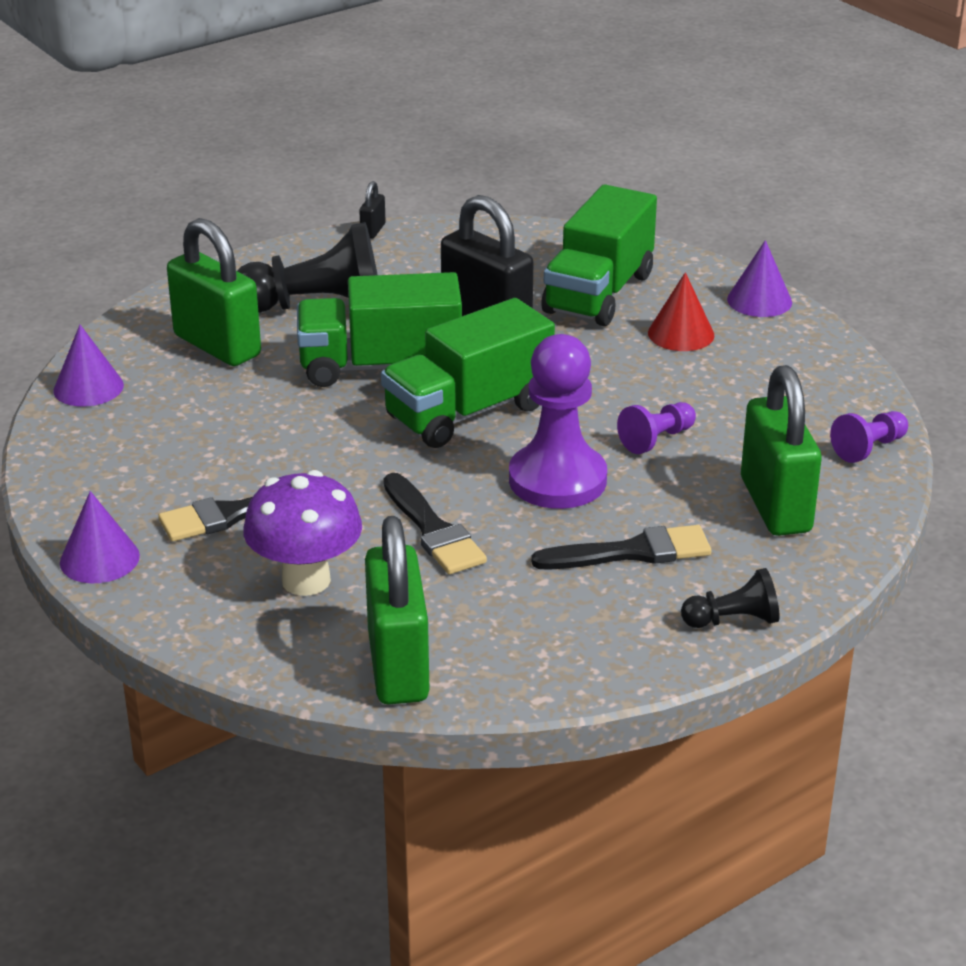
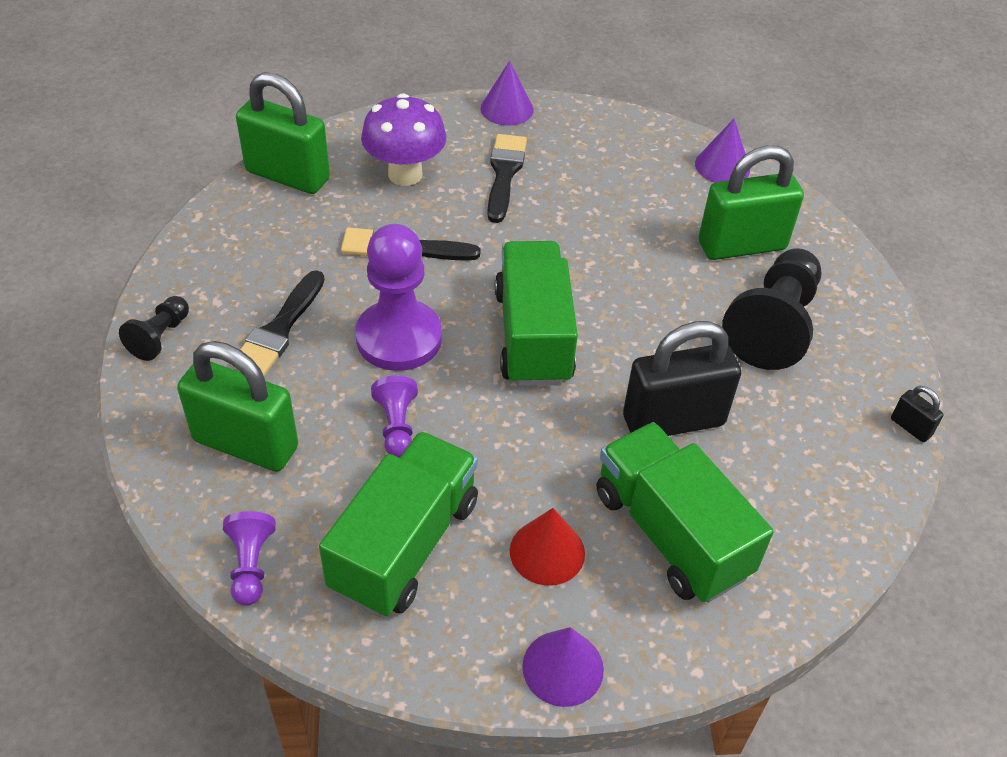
camera: 120 degrees right, 15 degrees up
green truck [297,272,462,387] -> green truck moved to [319,431,478,617]

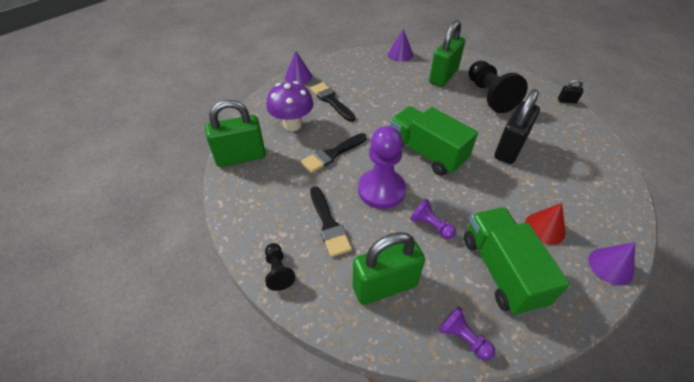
camera: 40 degrees left, 0 degrees up
green truck [596,422,774,603] -> none

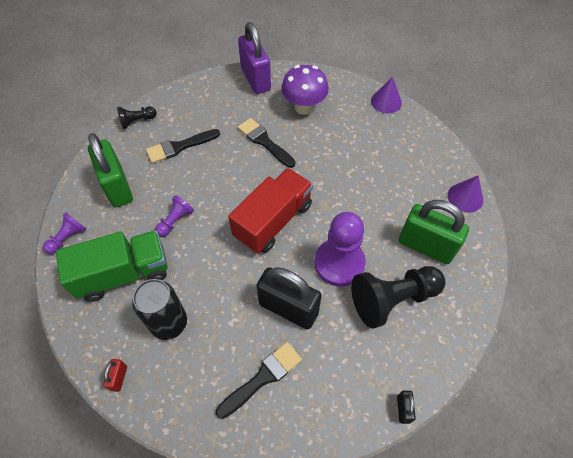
camera: 85 degrees right, 10 degrees up
green padlock [205,100,266,167] -> purple padlock [238,22,271,94]
black brush [310,82,356,122] -> black brush moved to [216,342,302,419]
purple pawn [358,126,406,209] -> purple pawn moved to [314,212,366,287]
green truck [390,106,478,176] -> red truck [228,168,313,253]
red cone [525,203,566,245] -> black can [132,279,187,340]
purple cone [588,242,635,285] -> red padlock [103,359,127,392]

